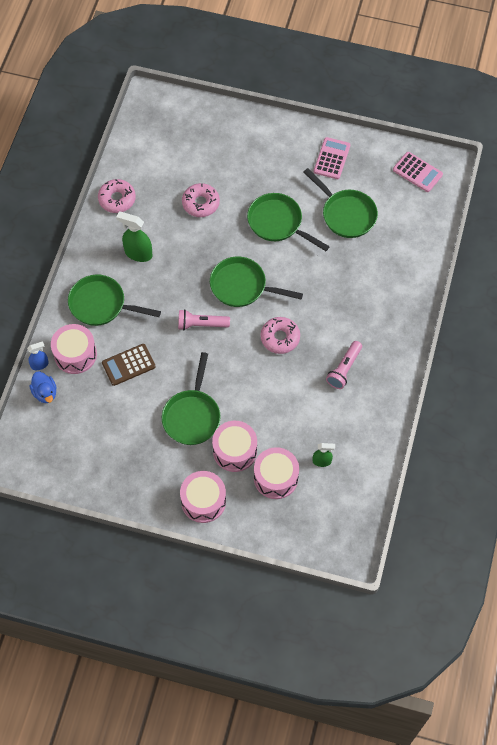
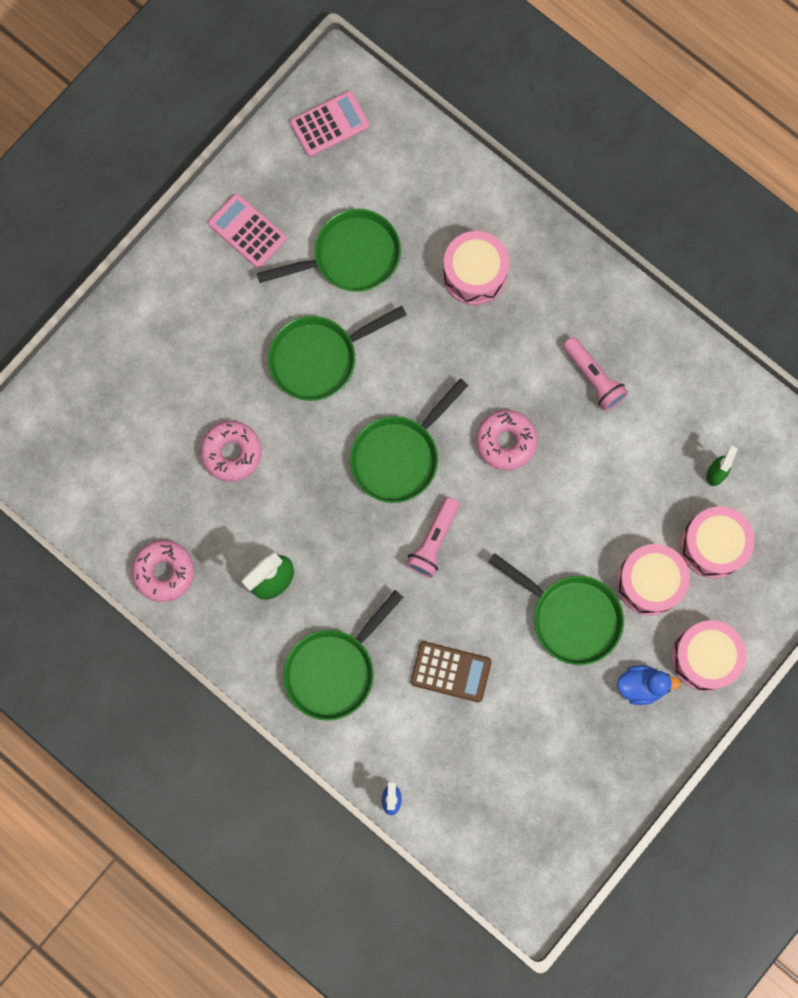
camera: 65 degrees left, 15 degrees up
blue duck [30,372,56,403] -> blue duck moved to [617,665,680,705]
pink drum [51,324,97,374] -> pink drum moved to [443,231,509,305]
brown calculator [102,344,156,386] -> brown calculator turned 75 degrees counterclockwise [410,641,492,702]

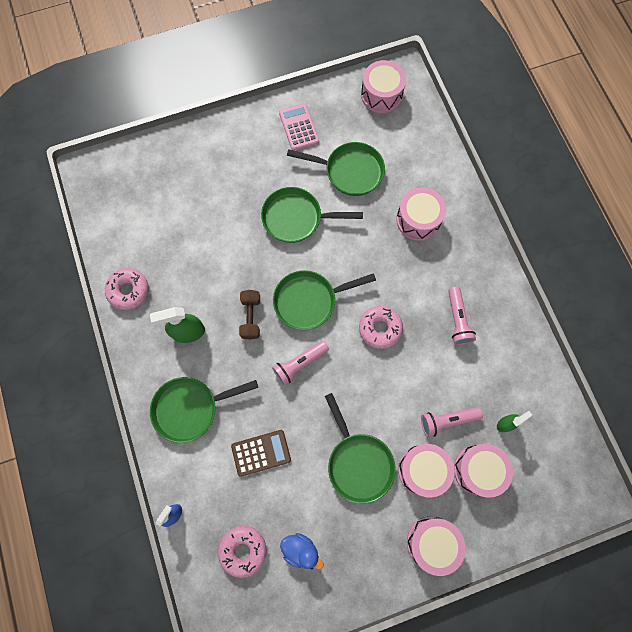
camera: 30 degrees right, 5 degrees down
pink donut [200,421,262,482] -> pink donut moved to [218,526,267,578]
pink calculator [290,91,369,157] -> pink drum [361,60,406,113]
brown calculator [410,641,492,702] -> brown calculator turned 60 degrees counterclockwise [231,430,291,477]
blue duck [617,665,680,705] -> blue duck moved to [280,533,324,569]
none -> brown dumbbell [239,290,260,340]
none -> pink flashlight [421,407,483,437]

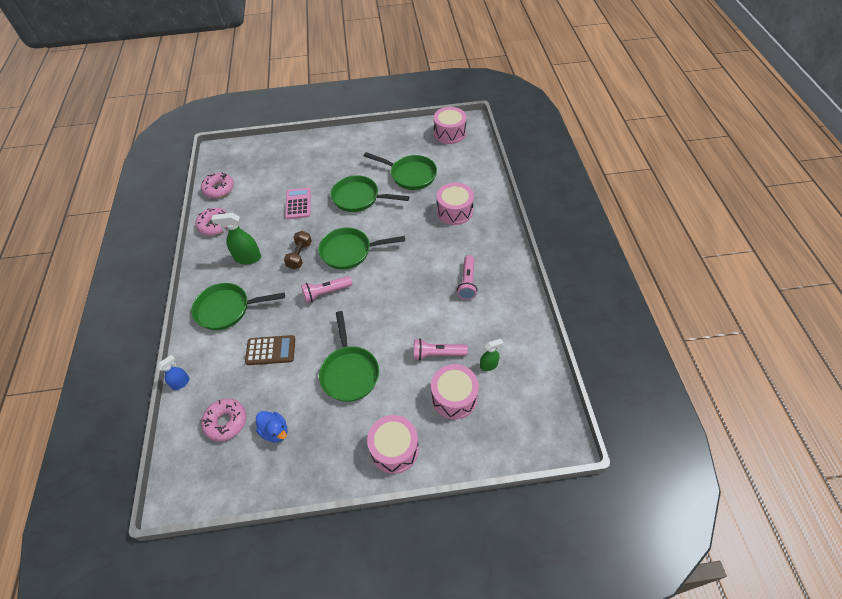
camera: 15 degrees right, 20 degrees down
pink calculator [279,103,319,151] -> pink calculator moved to [285,188,311,219]
pink donut [359,306,403,349] -> pink donut moved to [201,173,234,198]
pink drum [398,444,455,497] -> none

